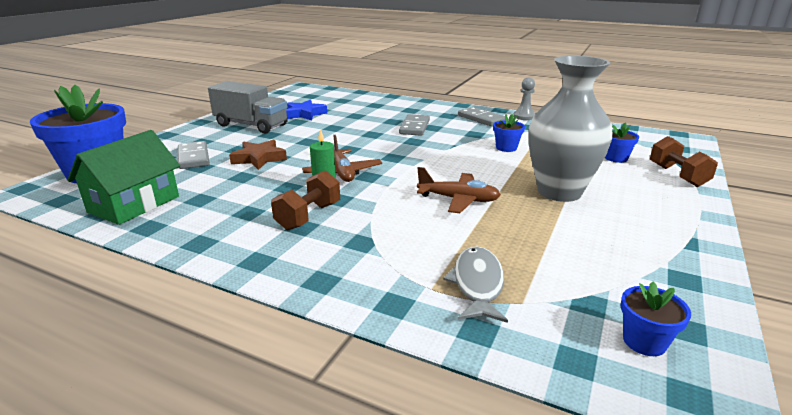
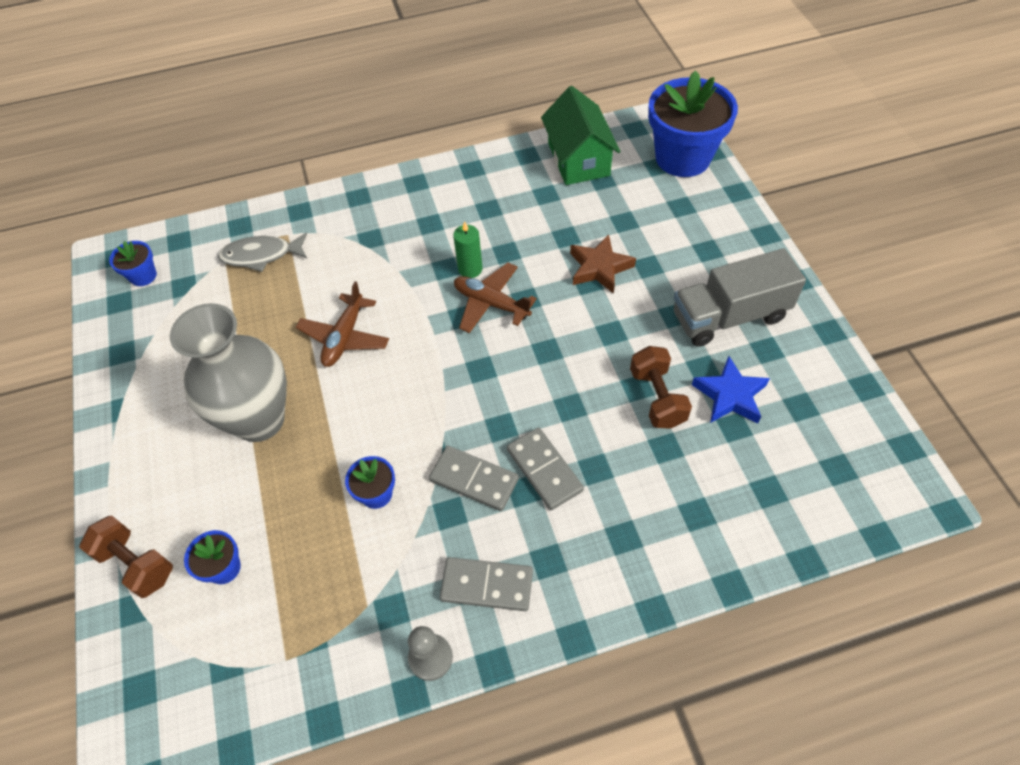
camera: 140 degrees right, 30 degrees up
grey domino [178,141,210,169] -> grey domino moved to [429,446,519,511]
brown dumbbell [271,170,340,230] -> brown dumbbell moved to [630,346,692,429]
brown plane [417,167,501,213] -> brown plane turned 45 degrees counterclockwise [296,281,389,367]
grey fish [443,246,508,323] -> grey fish turned 120 degrees clockwise [218,233,307,272]

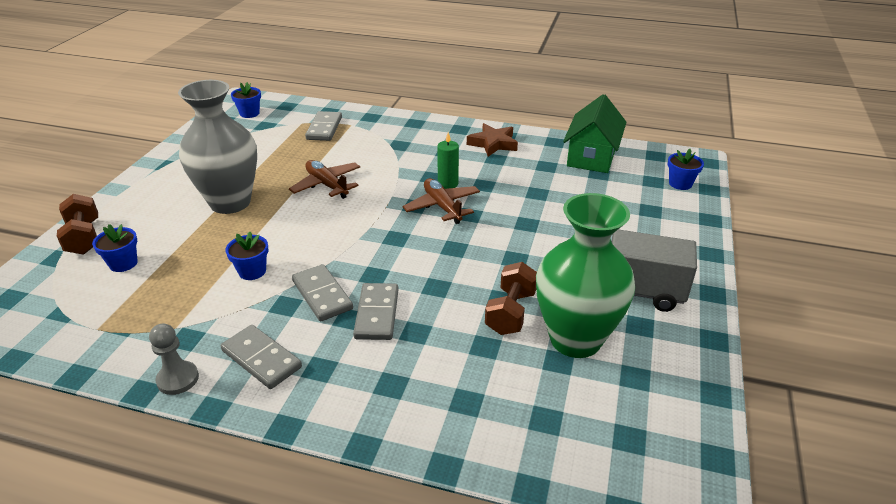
camera: 30 degrees right, 20 degrees down
grey fish [218,233,307,272] -> grey domino [305,111,342,141]
brown plane [296,281,389,367] -> brown plane turned 90 degrees clockwise [289,160,360,199]
brown star [570,234,636,294] -> brown star moved to [467,123,518,157]
blue flower pot [648,70,738,177] -> blue flower pot [668,149,704,190], size x0.45
blue star [692,356,770,424] -> green vase [536,193,635,358]

